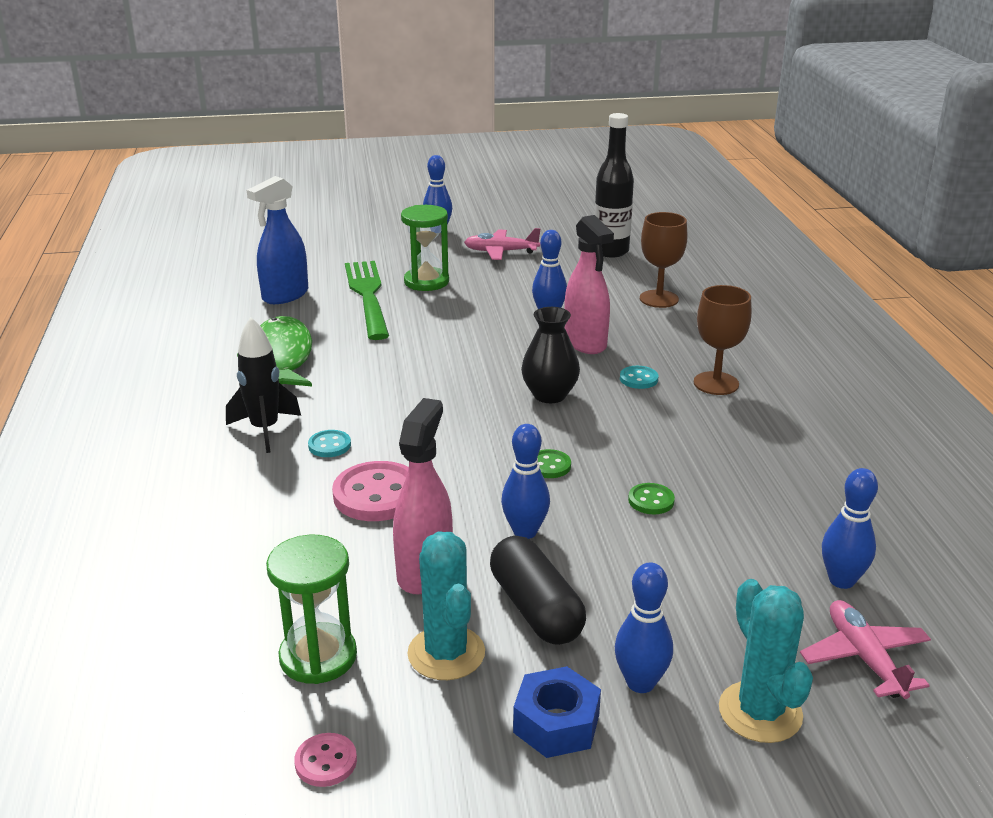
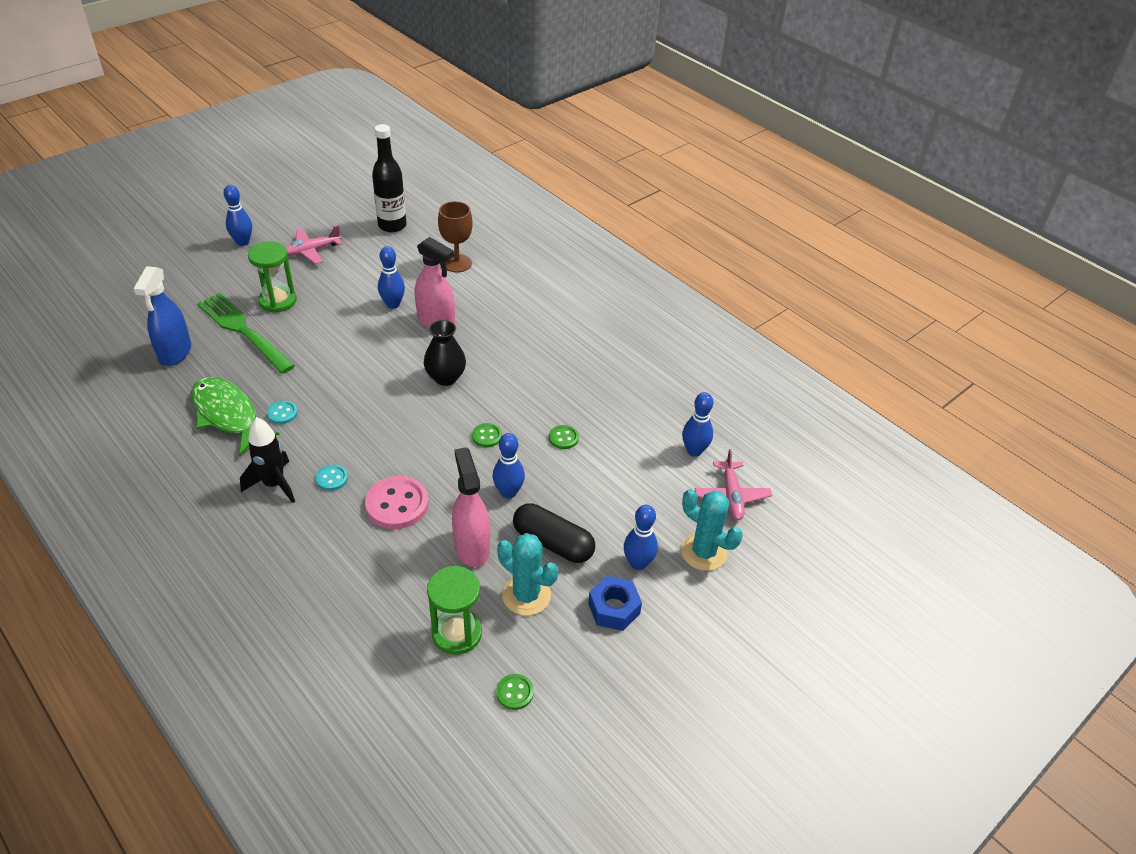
camera: 35 degrees left, 15 degrees up
pink button [294,733,357,787] -> green button [496,674,534,710]
turquoise button [620,366,658,389] -> turquoise button moved to [267,401,298,424]
brown goblet [694,285,752,395] -> none
pink plane [800,600,931,699] -> pink plane turned 135 degrees counterclockwise [694,449,772,520]

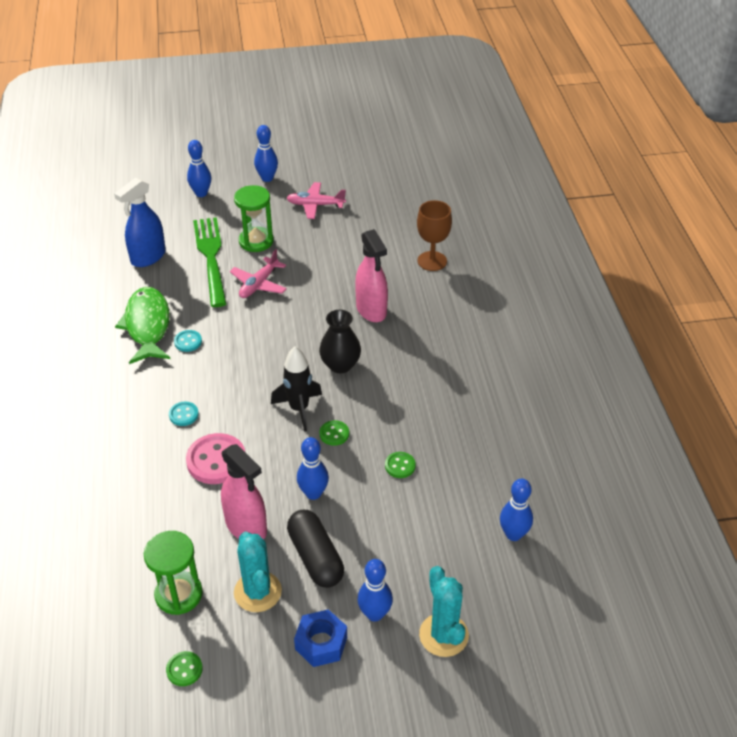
camera: 35 degrees right, 0 degrees up
black rocket [240,417,295,503] -> black rocket moved to [271,346,322,432]
black bottle [372,124,407,232] -> none
blue bowling pin [378,246,405,309] -> blue bowling pin moved to [187,140,211,197]
pink spray bottle [452,447,490,567] -> pink spray bottle turned 120 degrees clockwise [221,444,267,539]
pink plane [694,449,772,520] -> pink plane moved to [230,249,287,298]

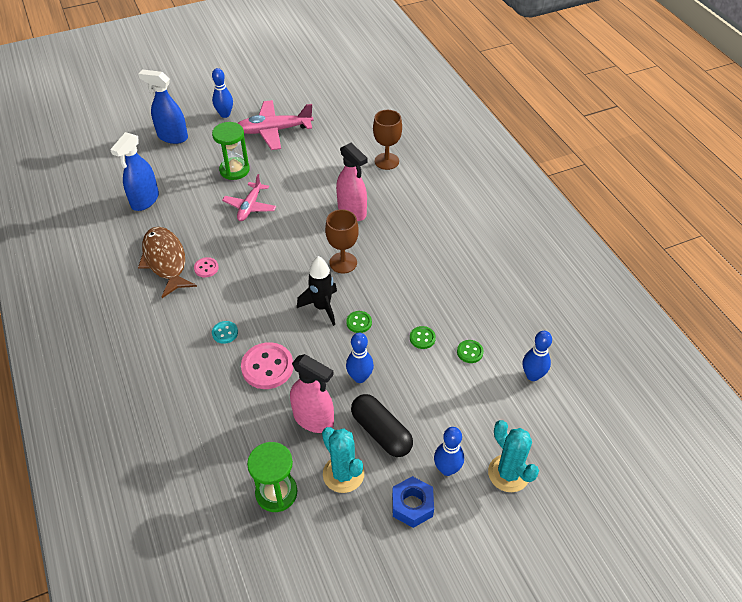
camera: 15 degrees left, 5 degrees up
green fish [115,287,170,364] -> brown fish [138,227,197,298]
green button [166,651,203,686] -> green button moved to [457,340,484,363]
turquoise button [174,330,202,352] -> pink button [194,257,219,277]
blue bowling pin [187,140,211,197] -> blue spray bottle [138,70,188,144]
green fork [193,217,227,307] -> none
pink plane [287,182,346,219] -> pink plane [238,100,314,150], size x1.53
black vase [319,310,361,373] -> brown goblet [325,209,359,273]

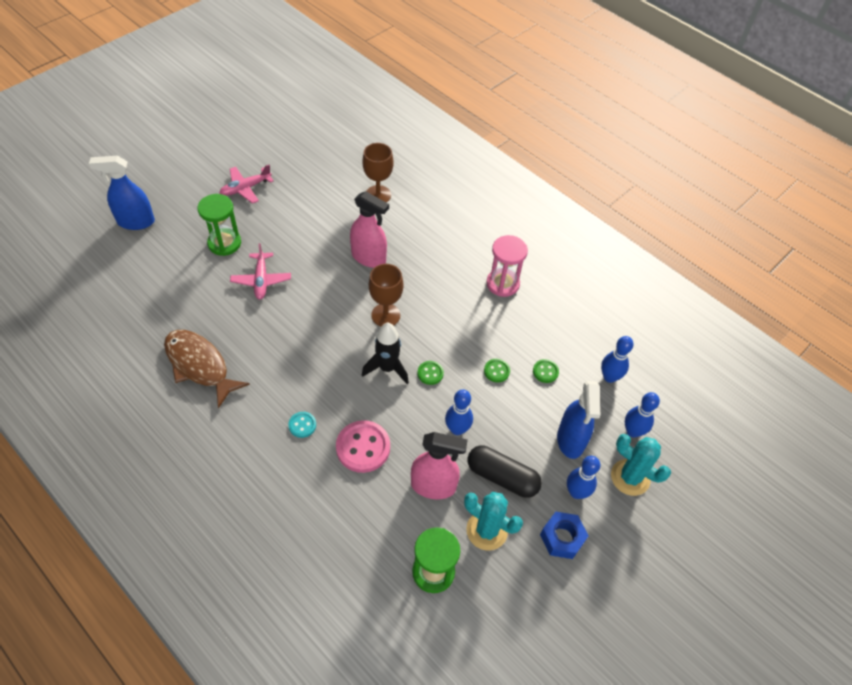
camera: 25 degrees left, 5 degrees up
blue spray bottle [110,132,159,211] -> blue spray bottle moved to [557,381,601,459]
pink button [194,257,219,277] -> none
blue bowling pin [212,68,233,118] -> blue bowling pin moved to [625,392,660,438]
pink plane [238,100,314,150] -> pink plane [220,165,274,204], size x0.65
none -> pink hourglass [486,235,528,297]

